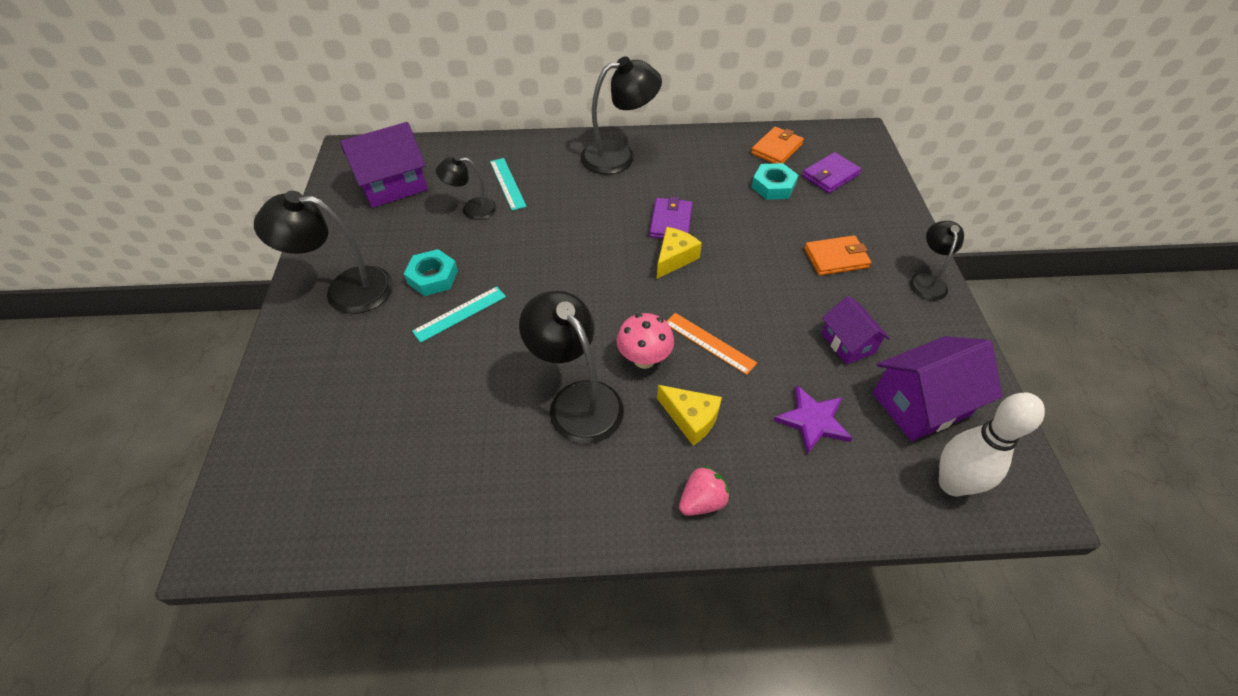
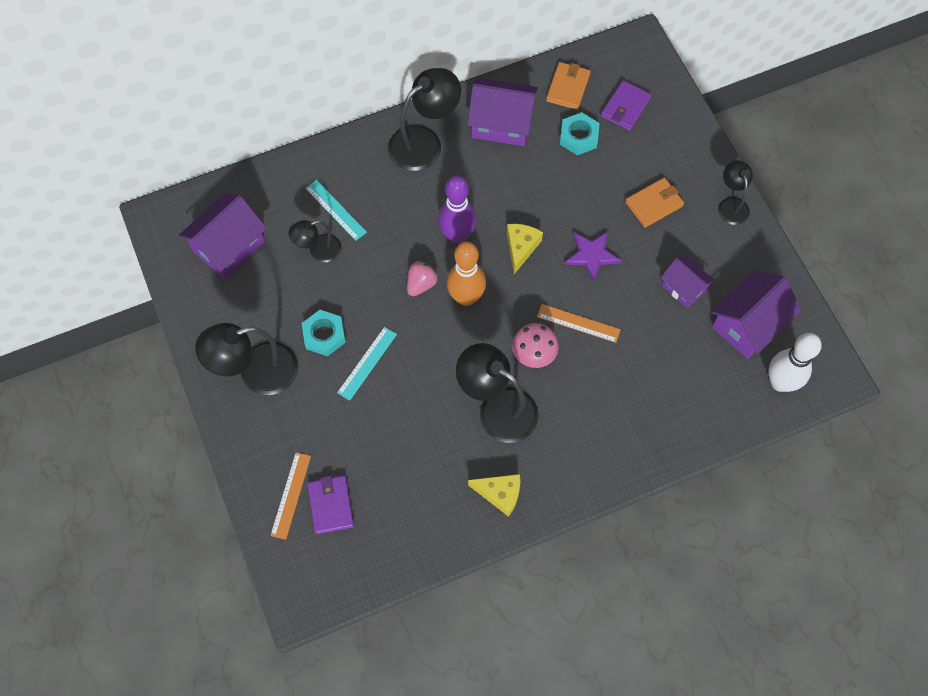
camera: 20 degrees left, 15 degrees up
purple wallet [649,197,693,239] -> purple wallet moved to [307,475,354,534]
yellow cheese [657,385,722,445] -> yellow cheese moved to [468,474,520,517]
pink strawberry [679,465,730,516] -> pink strawberry moved to [407,261,439,296]
purple star [773,385,852,455] -> purple star moved to [564,232,621,282]
none -> orange ruler [270,452,311,540]
none -> purple bowling pin [438,176,477,244]
none -> orange bowling pin [447,242,486,306]
none -> purple house [467,78,538,146]

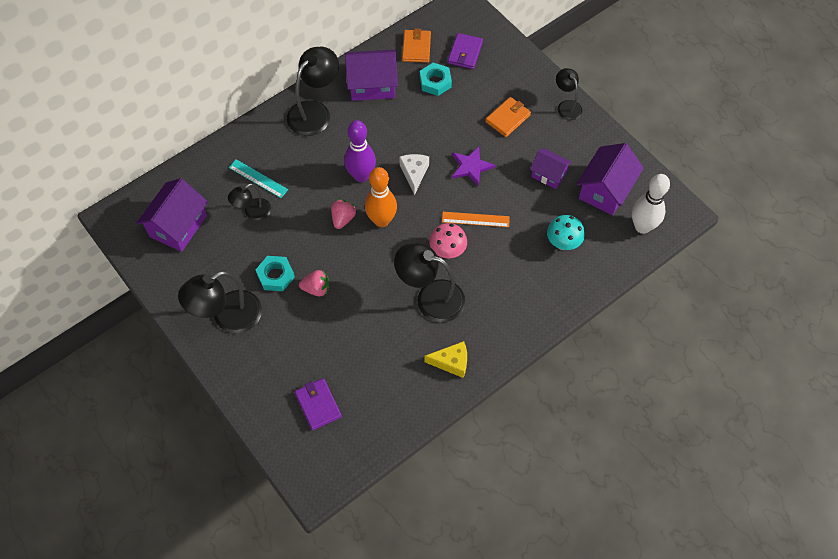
camera: 15 degrees left, 5 degrees down
orange ruler [270,452,311,540] -> none
turquoise ruler [337,327,397,401] -> pink strawberry [299,270,329,296]
yellow cheese [507,224,543,274] -> white cheese [399,154,429,195]
none -> turquoise mushroom [547,215,585,250]

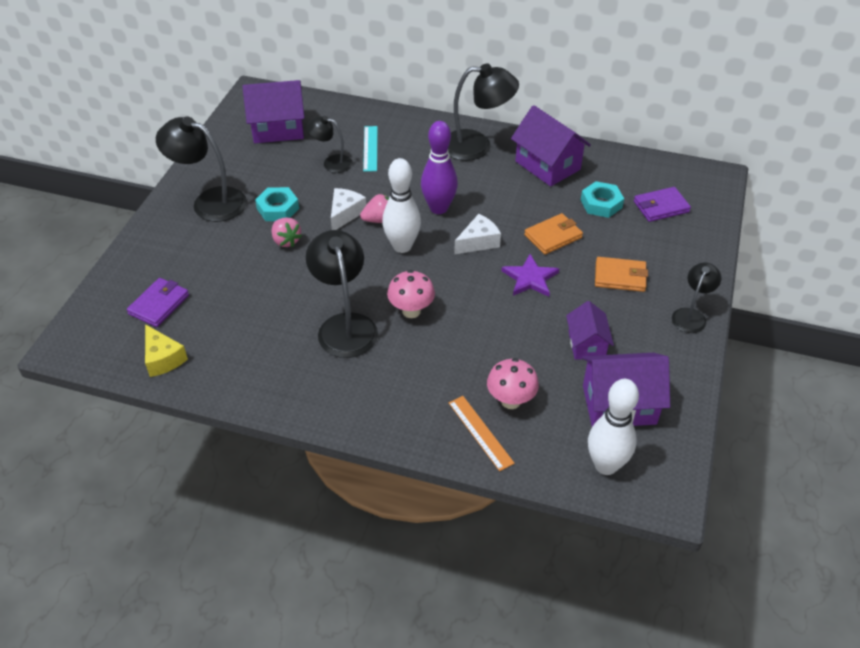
camera: 55 degrees right, 15 degrees down
orange bowling pin [365,167,397,227] -> white bowling pin [382,158,421,253]
orange wallet [402,28,431,63] -> orange wallet moved to [524,213,583,255]
yellow cheese [425,341,467,378] -> yellow cheese moved to [145,324,188,377]
orange ruler [442,212,510,227] -> orange ruler moved to [449,396,515,471]
turquoise mushroom [547,215,585,250] -> pink mushroom [487,358,539,409]
none -> white cheese [331,188,366,230]

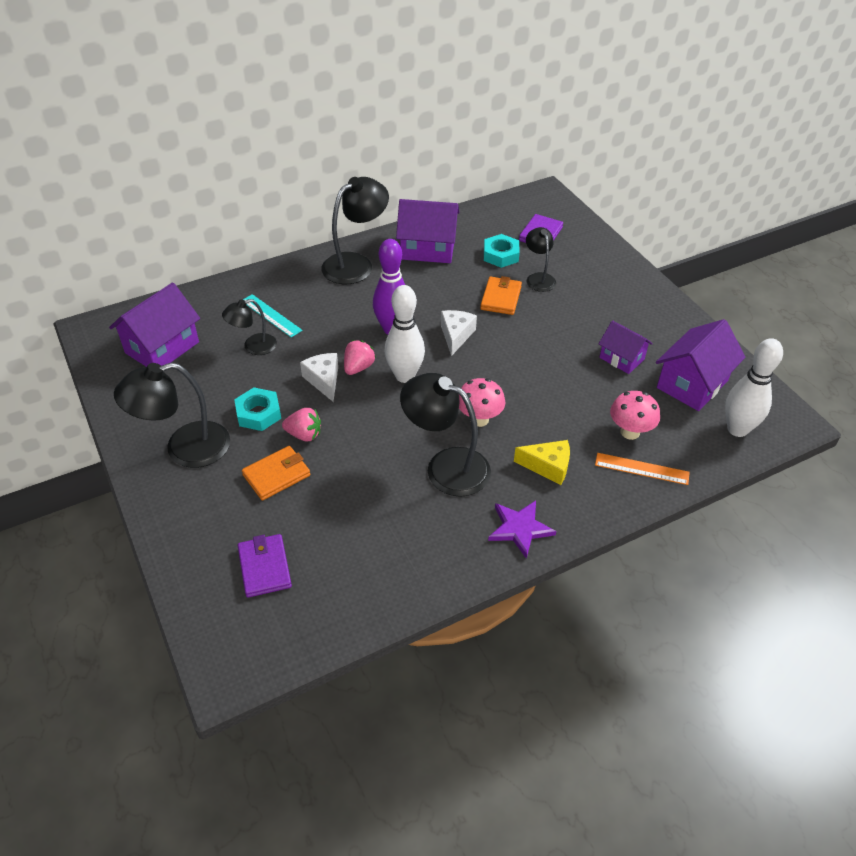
camera: 45 degrees left, 0 degrees up
yellow cheese [145,324,188,377] -> yellow cheese moved to [514,440,570,485]
purple star [502,254,559,297] -> purple star moved to [488,500,556,559]
orange wallet [595,257,648,292] -> orange wallet moved to [242,446,310,500]
black lamp [672,262,721,333] -> black lamp moved to [526,227,556,292]

